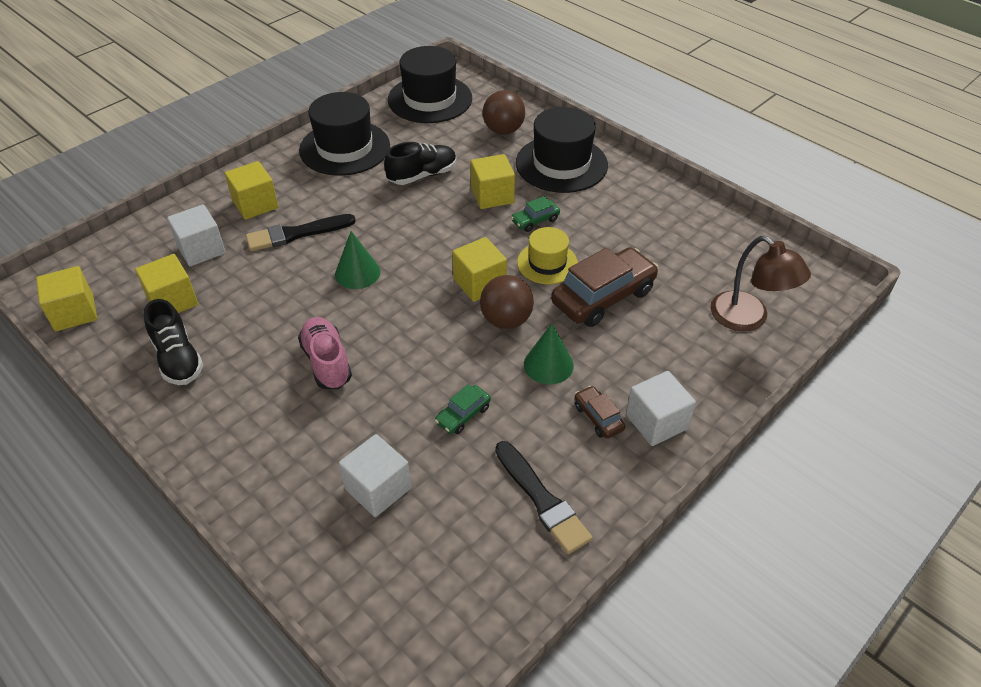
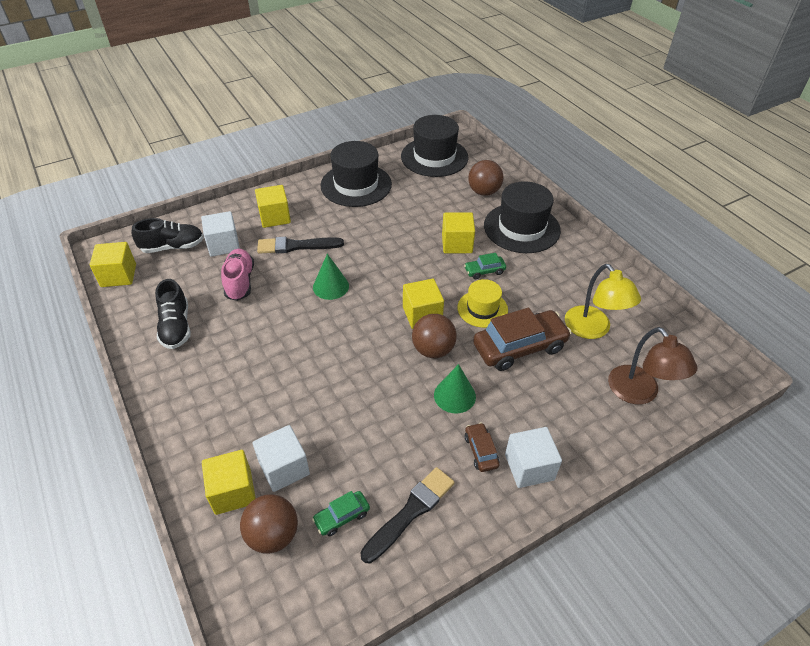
camera: 15 degrees right, 0 degrees up
yellow cube [135,254,198,313] -> yellow cube moved to [202,450,256,515]
pink shoe [298,317,352,389] -> pink shoe moved to [221,249,254,301]
black shoe [384,142,457,185] -> black shoe moved to [132,218,204,253]
green car [435,384,491,434] -> green car moved to [312,491,370,536]
black brush [495,441,593,554] -> black brush turned 120 degrees counterclockwise [360,467,455,563]
none -> brown ball [240,495,298,554]
none -> yellow lamp [565,264,641,339]

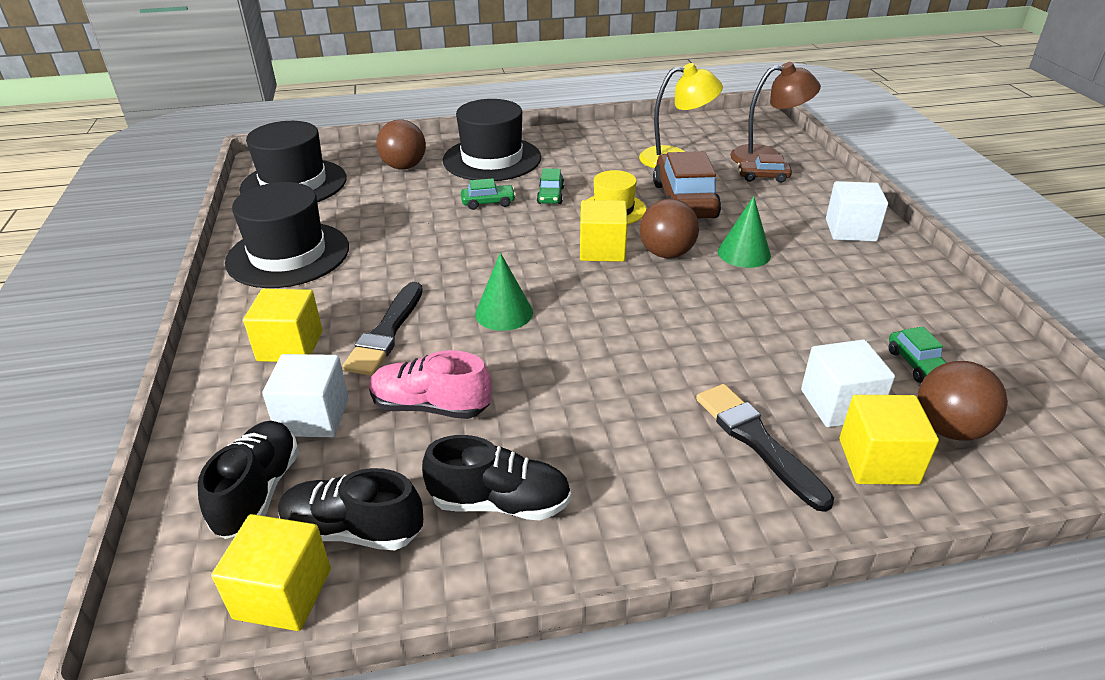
camera: 70 degrees left, 10 degrees down
black brush [360,467,455,563] -> black brush moved to [696,384,834,512]
yellow cube [442,212,475,253] -> green car [461,178,516,210]
brown car [465,423,499,472] -> brown car moved to [738,154,792,183]
none -> black shoe [278,468,423,550]

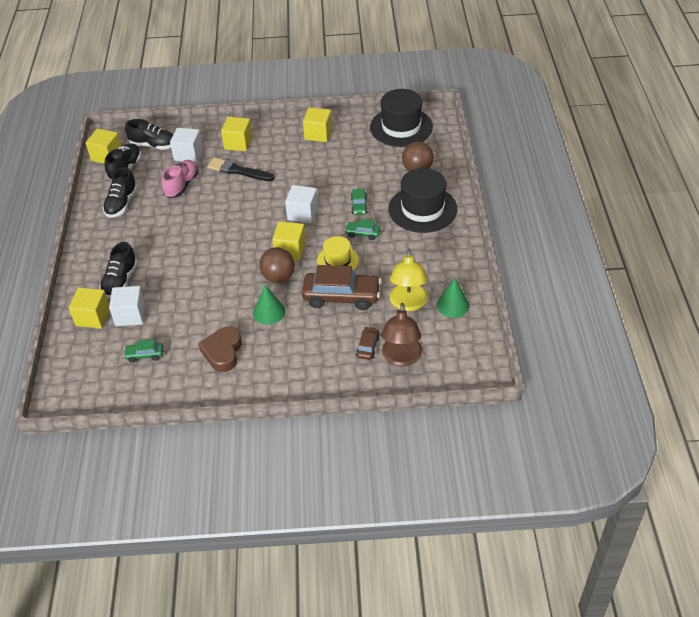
camera: 100 degrees right, 10 degrees up
black hat [225,182,349,288] -> yellow cube [303,107,332,142]
green cone [475,253,533,331] -> green cone moved to [437,278,470,318]
black brush [696,384,834,512] -> black shoe [100,242,138,298]
white cube [826,181,888,242] -> white cube moved to [285,185,318,223]
brown ball [917,361,1008,441] -> none
none -> brown heart [198,326,242,372]

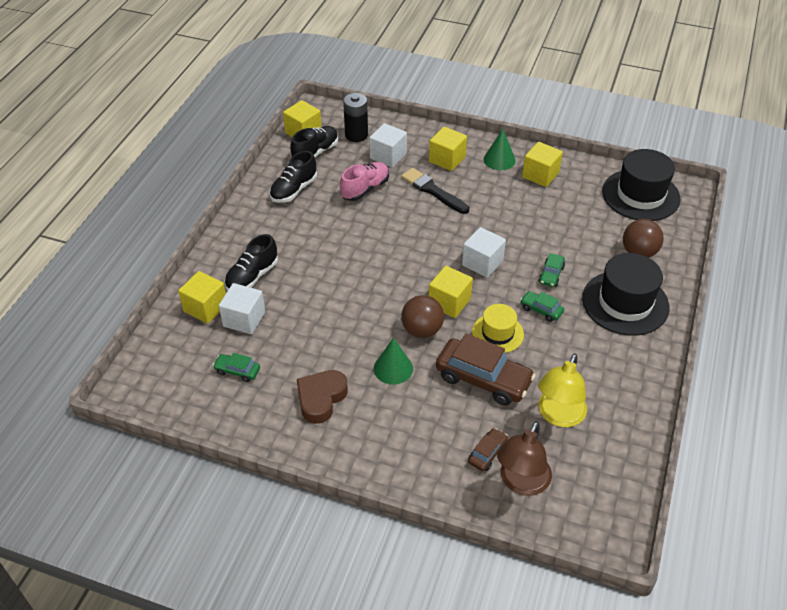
camera: 20 degrees right, 0 degrees up
black shoe [125,119,173,150] -> black battery [343,93,368,142]
green cone [437,278,470,318] -> green cone moved to [484,129,516,170]

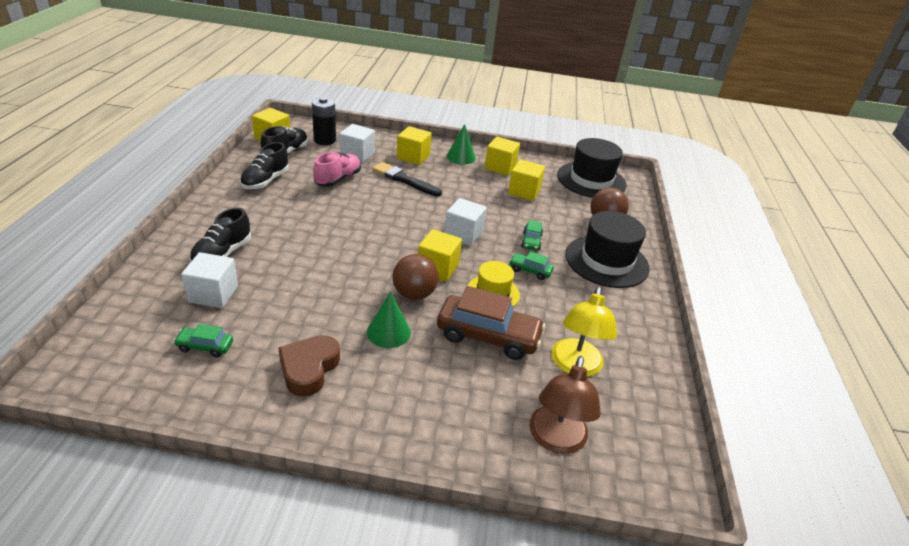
camera: 15 degrees left, 10 degrees down
yellow cube [178,271,226,324] -> yellow cube moved to [508,159,545,201]
brown car [468,428,508,471] -> none

